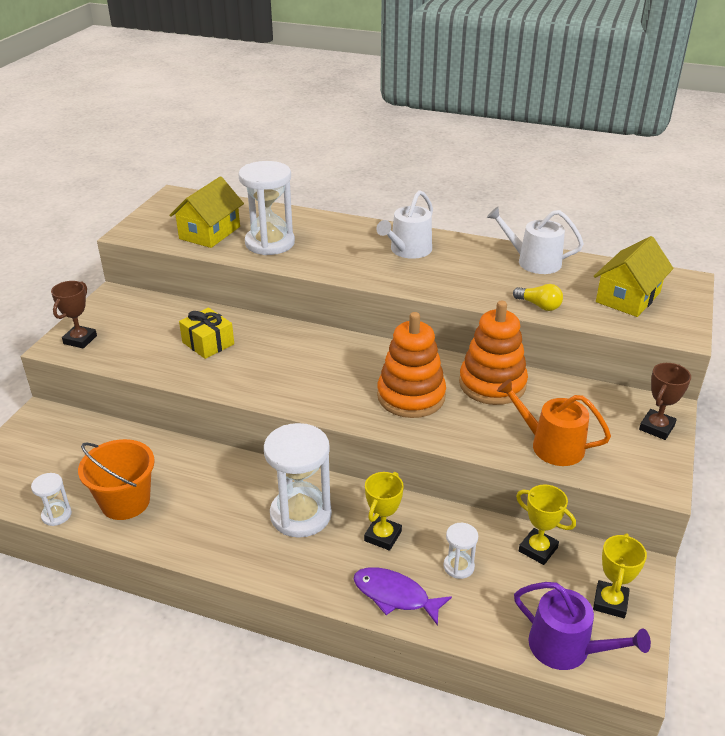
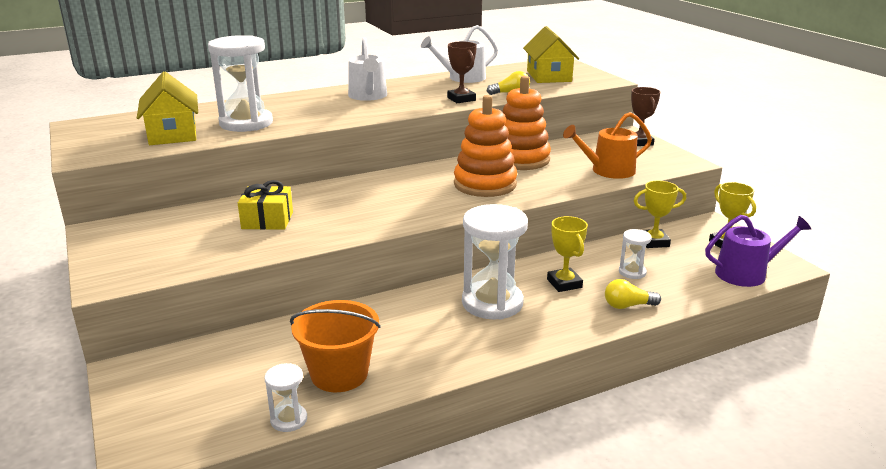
camera: 45 degrees left, 10 degrees down
brown trophy [51,281,97,349] -> brown trophy moved to [447,42,477,103]
purple fish [354,567,452,626] -> yellow light bulb [605,279,661,309]

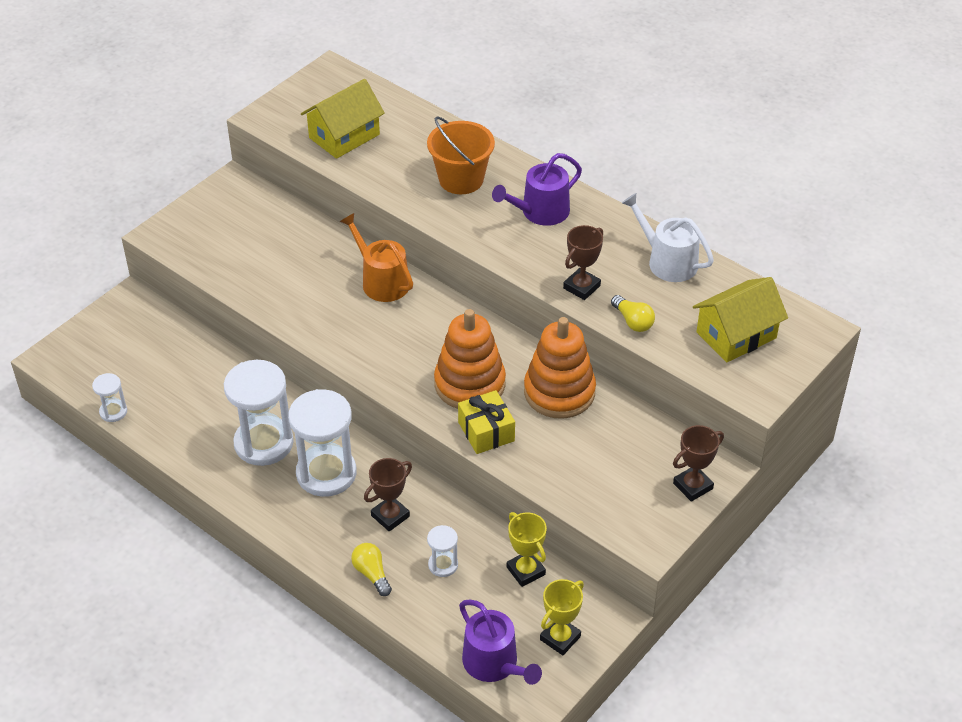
camera: 65 degrees right, 20 degrees up
white hourglass [208,35,273,132] -> white hourglass moved to [224,360,294,466]
yellow gift [238,180,293,230] -> yellow gift moved to [458,390,515,454]
orange bucket [290,300,381,392] -> orange bucket moved to [427,116,495,194]
white watering can [348,37,387,101] -> purple watering can [492,153,582,226]
yellow trophy [547,216,588,292] -> brown trophy [364,458,412,532]
orange watering can [563,112,652,179] -> orange watering can moved to [340,213,413,302]

